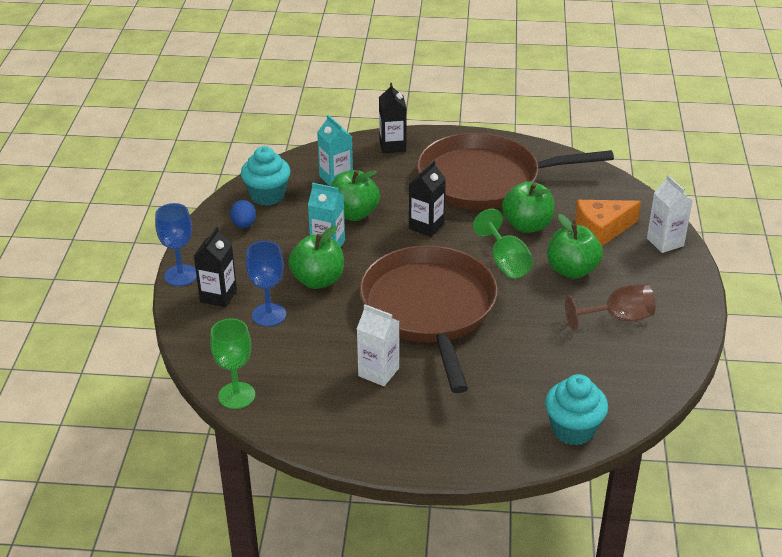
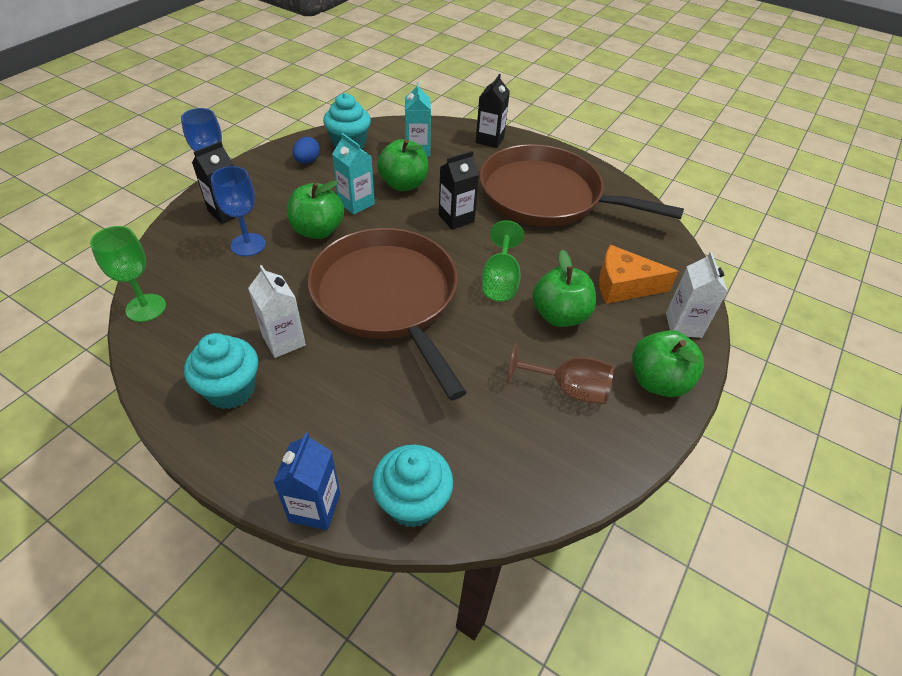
camera: 25 degrees right, 10 degrees up
brown pan [359,245,498,393] -> brown pan turned 45 degrees counterclockwise [308,228,467,400]
green apple [502,181,555,233] -> green apple moved to [632,330,704,397]
none -> turquoise cupcake [184,333,258,409]
none -> blue carton [273,432,340,530]

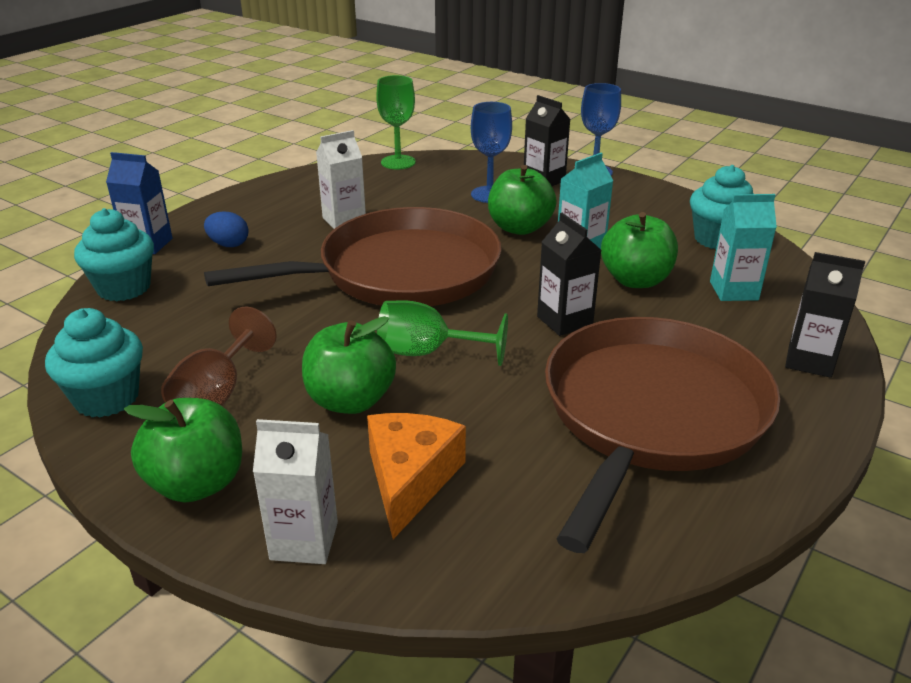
camera: 95 degrees right, 15 degrees down
turquoise cupcake [184,333,258,409] -> turquoise cupcake moved to [45,308,143,417]
blue egg [293,137,320,164] -> blue egg moved to [204,212,249,247]

